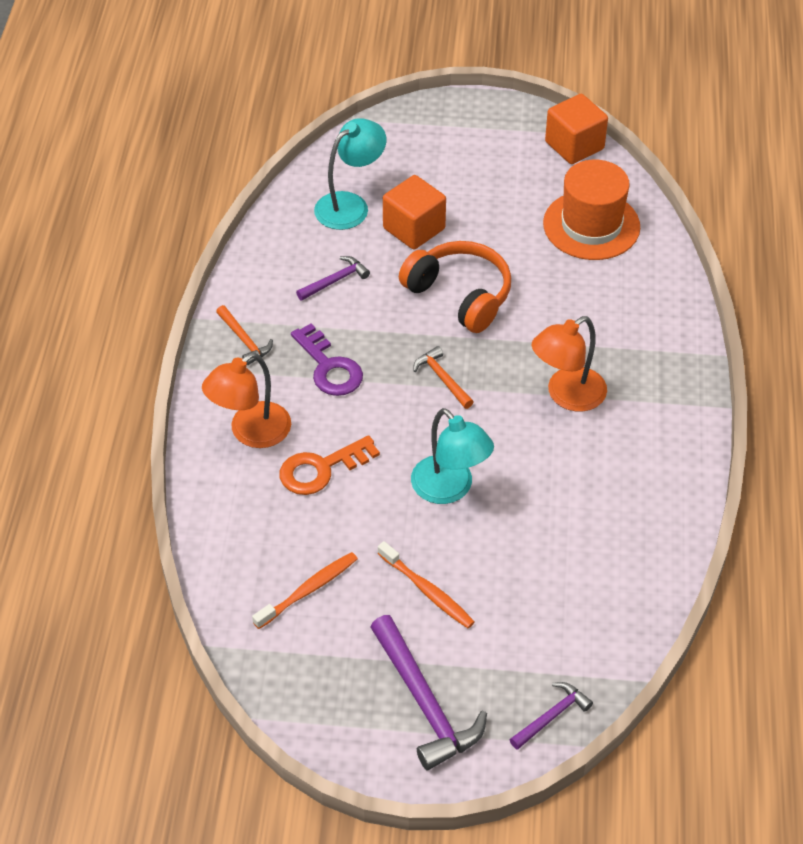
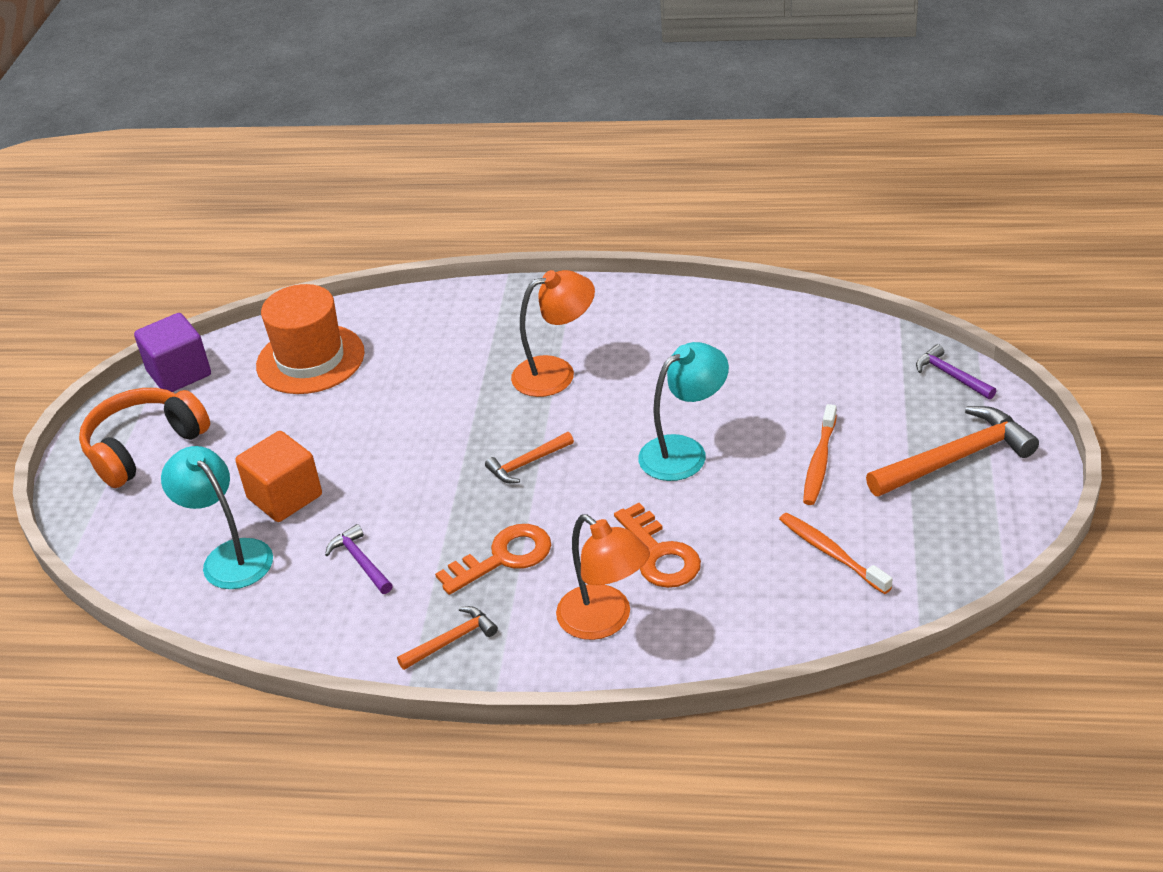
camera: 85 degrees left, 10 degrees down
purple key [291,324,363,396] -> orange key [435,524,551,595]
purple hammer [370,615,487,770] -> orange hammer [866,406,1039,497]
orange toothbrush [378,541,475,628] -> orange toothbrush turned 150 degrees clockwise [803,404,837,505]
orange headphones [399,241,511,333] -> orange headphones moved to [79,388,210,488]
orange lamp [532,316,607,411] -> orange lamp turned 75 degrees counterclockwise [511,270,595,397]
orange cube [545,94,608,164] -> purple cube [134,313,211,392]

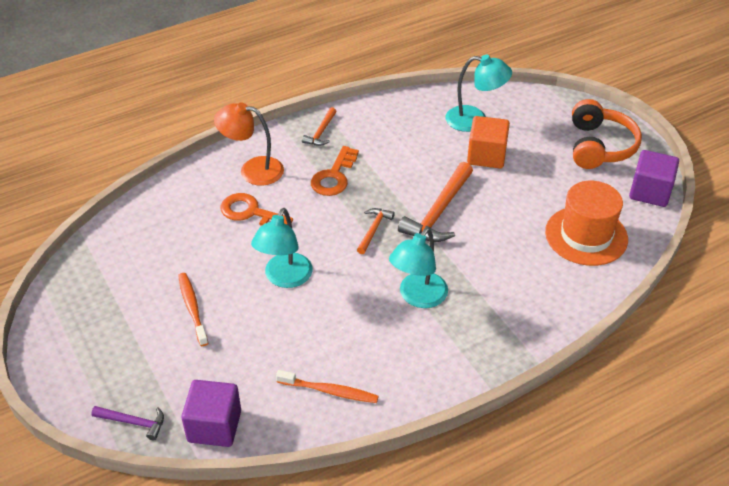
camera: 140 degrees right, 5 degrees up
purple hammer [325,524,393,594] -> none
orange lamp [511,270,595,397] -> turquoise lamp [389,228,448,308]
orange toothbrush [779,513,892,594] -> orange toothbrush moved to [276,370,379,403]
orange hammer [866,406,1039,497] -> orange hammer moved to [398,162,473,242]
none -> purple cube [181,380,241,447]

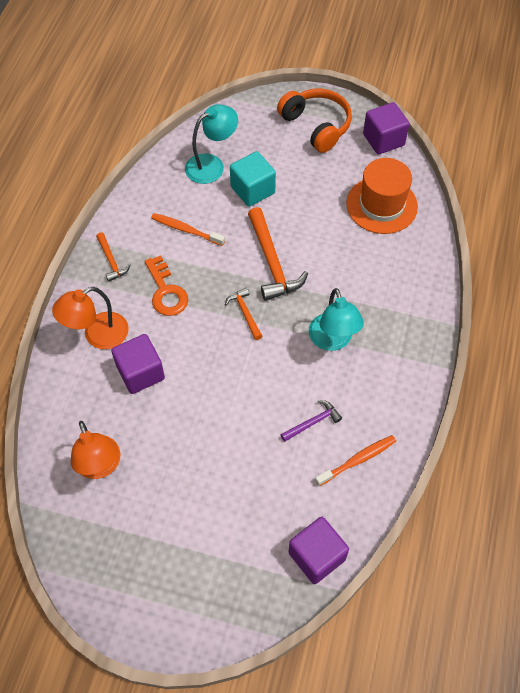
camera: 45 degrees left, 15 degrees up
purple hammer [91,406,164,441] -> purple hammer moved to [280,400,342,442]
orange toothbrush [178,273,208,346] -> orange toothbrush moved to [151,213,225,246]
orange key [220,193,293,226] -> purple cube [111,334,165,394]
turquoise lamp [251,208,313,288] -> none
orange cube [467,116,510,168] -> turquoise cube [230,151,276,207]
none -> orange lamp [71,421,120,479]

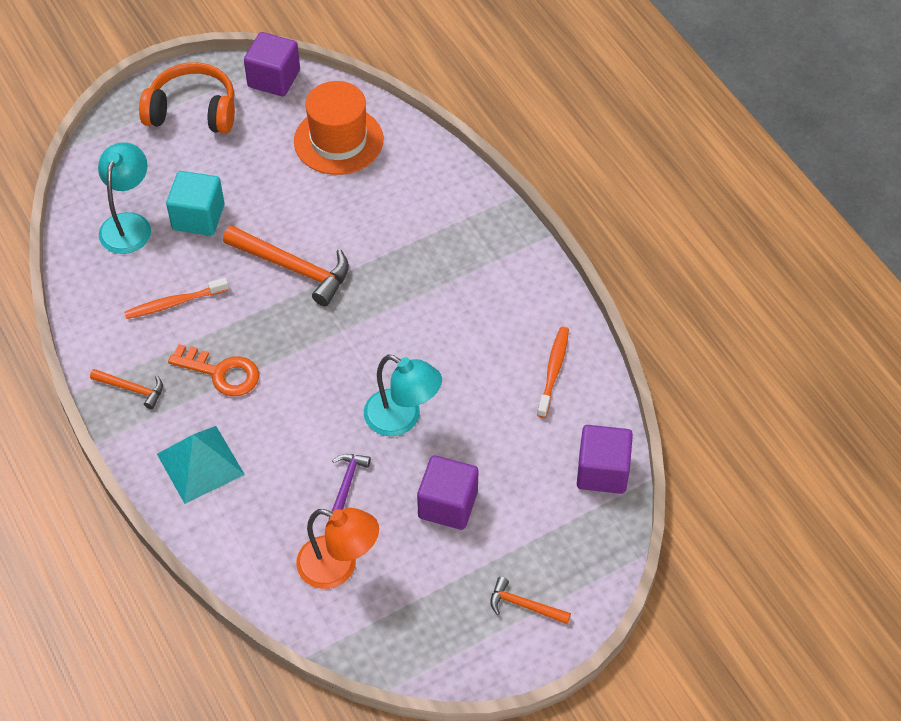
camera: 45 degrees left, 5 degrees down
orange lamp [52,287,129,349] -> turquoise pyramid [157,426,245,504]
purple cube [111,334,165,394] -> purple cube moved to [417,455,478,530]
orange hammer [225,287,262,340] -> orange hammer moved to [490,577,571,624]
purple hammer [280,400,342,442] -> purple hammer moved to [329,454,371,519]
turquoise lamp [309,288,364,351] -> turquoise lamp moved to [364,355,442,436]

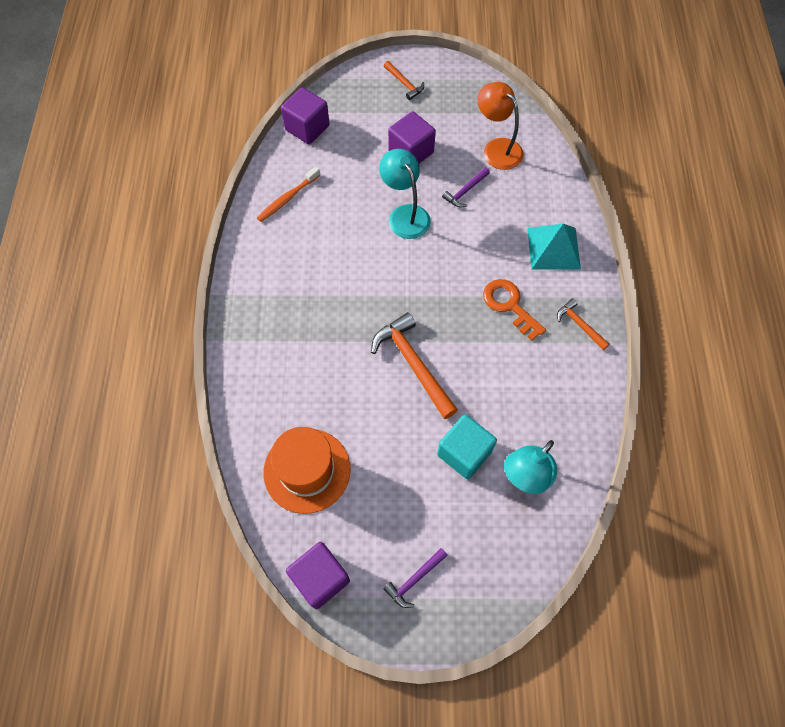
camera: 150 degrees left, 10 degrees up
orange toothbrush [124,278,229,319] -> none
orange headphones [139,62,235,134] -> purple hammer [383,548,448,608]

